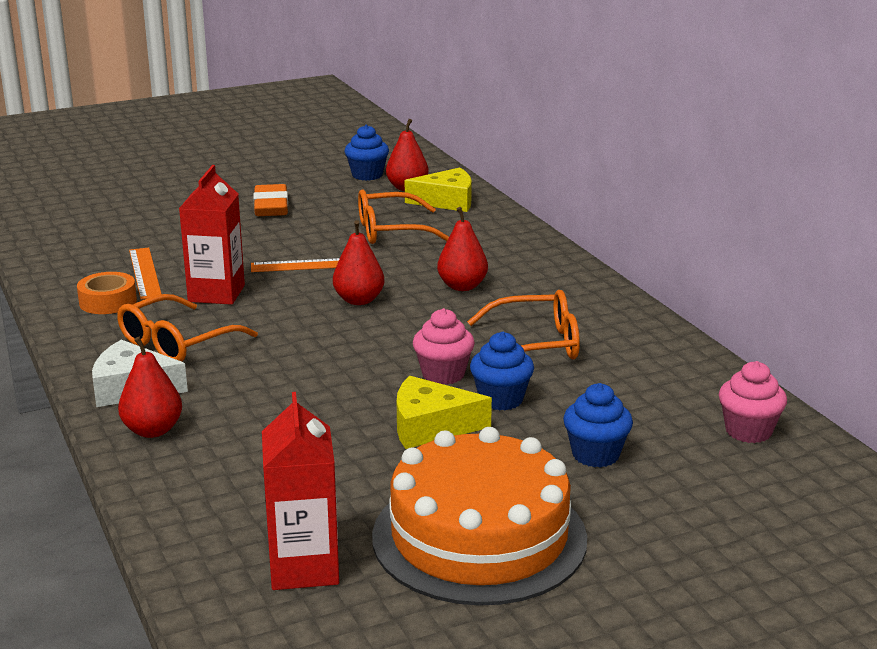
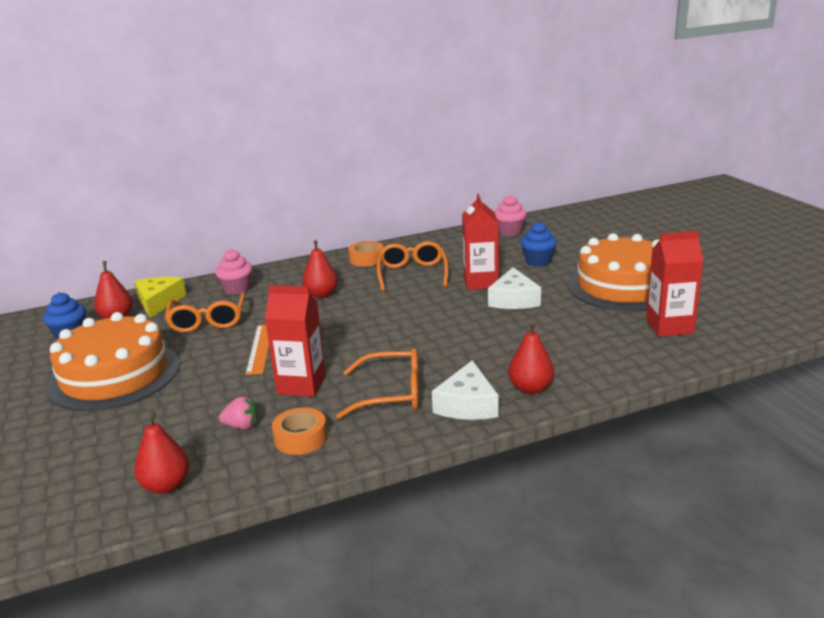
camera: 85 degrees left, 0 degrees up
orange glasses [117,294,258,362] -> orange glasses turned 45 degrees counterclockwise [336,348,419,419]
orange ruler [129,247,162,300] -> pink strawberry [219,396,257,430]
orange eraser [253,184,288,216] -> orange cake [47,312,180,411]
red pear [333,220,384,305] -> red pear moved to [134,411,190,494]
yellow cheese [397,376,492,449] -> white cheese [488,267,541,309]
pink cupcake [413,308,475,385] -> pink cupcake moved to [215,249,253,295]
blue cupcake [470,332,534,410] -> red carton [462,194,499,290]
none -> orange tape [348,241,383,266]

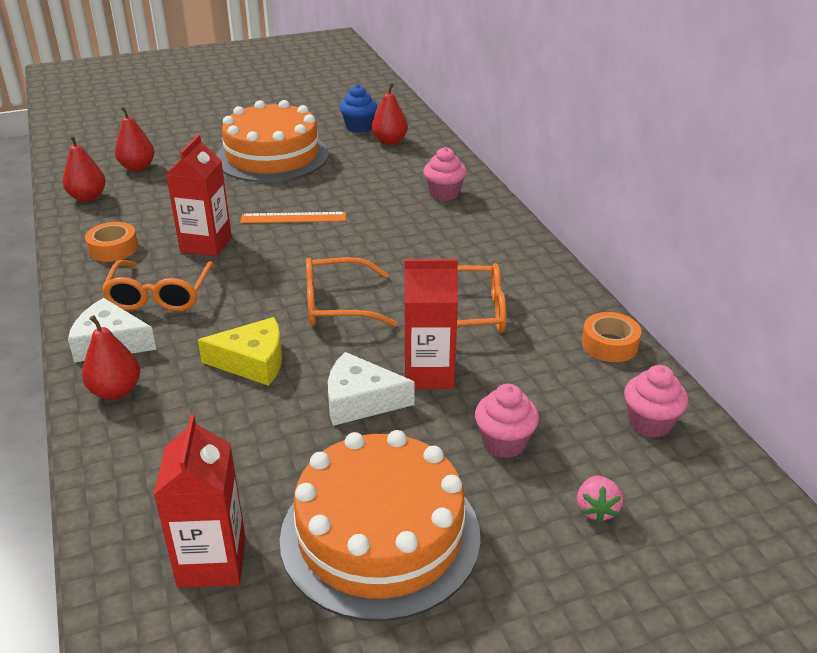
camera: 90 degrees right, 10 degrees up
yellow cheese [134,277,186,318] -> yellow cheese moved to [198,317,282,386]
orange glasses [165,292,246,333] -> orange glasses moved to [306,257,398,327]
pink strawberry [219,396,257,430] -> pink strawberry moved to [577,476,623,523]
red pear [302,240,338,298] -> red pear moved to [115,106,155,171]
orange tape [348,241,383,266] -> orange tape moved to [582,312,641,362]
blue cupcake [521,222,557,267] -> pink cupcake [475,384,539,458]

